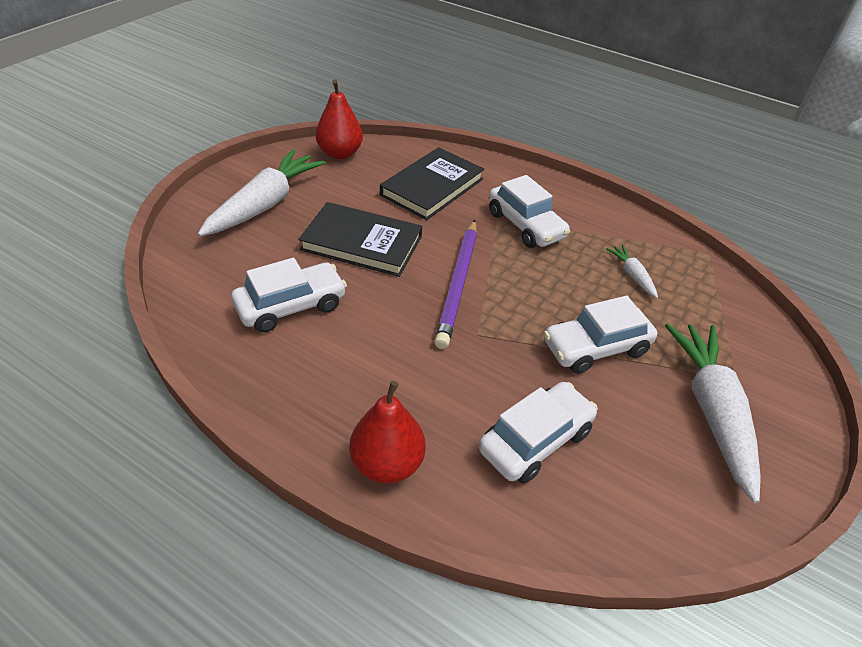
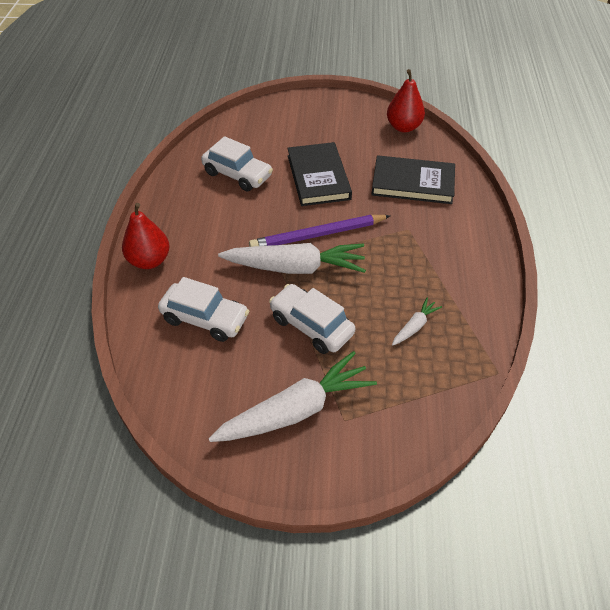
camera: 65 degrees right, 5 degrees up
white carrot [198,149,326,236] -> white carrot moved to [218,243,366,274]
white car [489,175,570,248] -> none

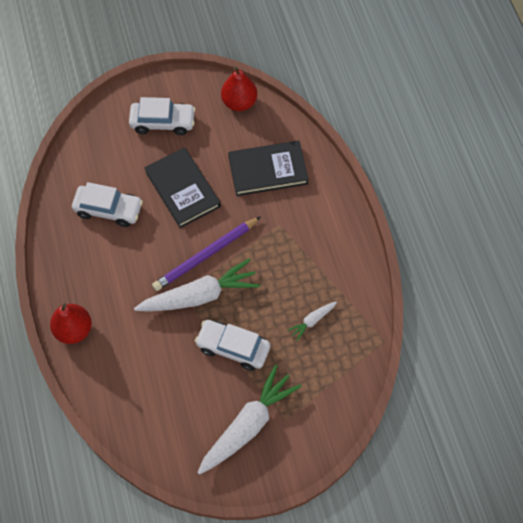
camera: 20 degrees left, 15 degrees up
white car [158,277,249,342] -> white car moved to [129,97,196,135]
white carrot [392,298,442,345] -> white carrot turned 150 degrees counterclockwise [288,301,337,341]

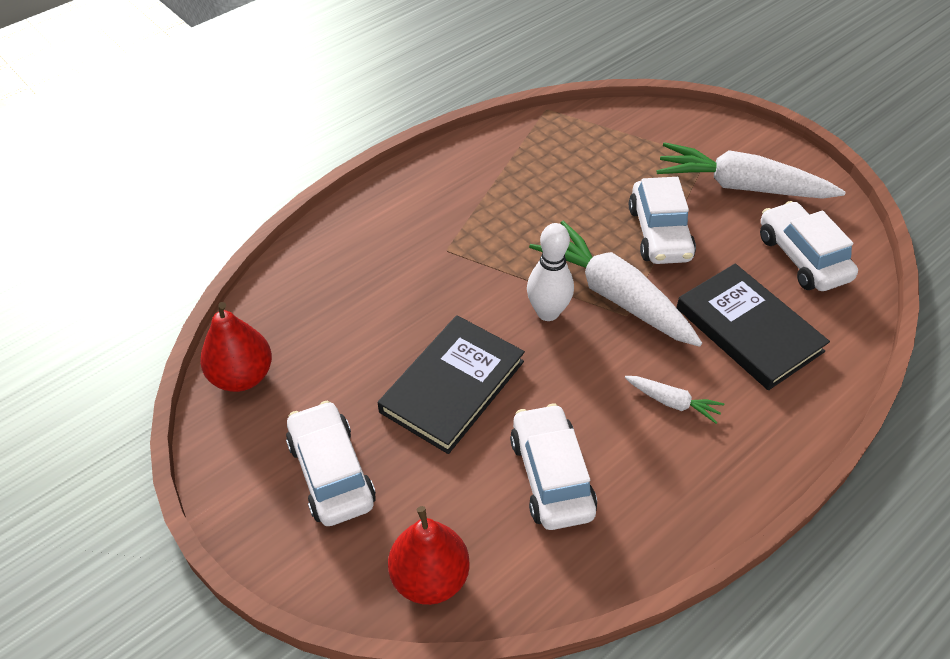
camera: 115 degrees left, 15 degrees down
red pear [50,303,92,344] -> red pear moved to [388,506,470,605]
purple pencil [152,216,261,291] -> white bowling pin [527,223,574,321]
black book [228,141,309,196] -> black book moved to [676,264,830,390]
white carrot [288,301,337,341] -> white carrot moved to [625,376,724,424]
none -> white car [760,201,858,291]

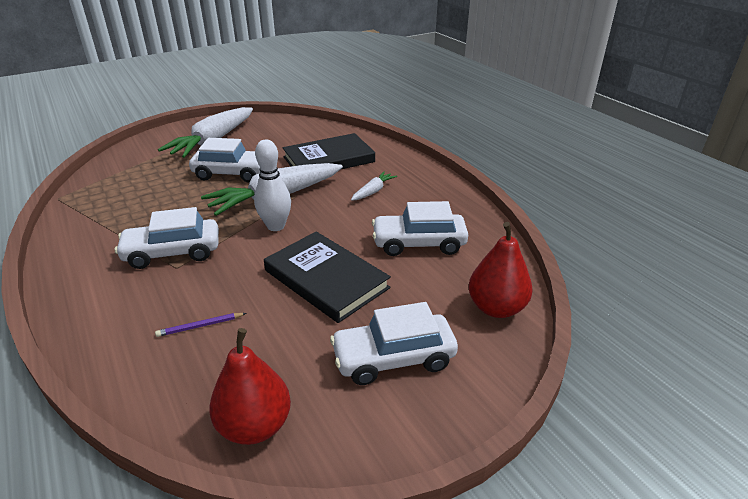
camera: 80 degrees left, 15 degrees down
white car [760,201,858,291] -> white car moved to [115,207,219,269]
none -> purple pencil [155,313,246,337]

